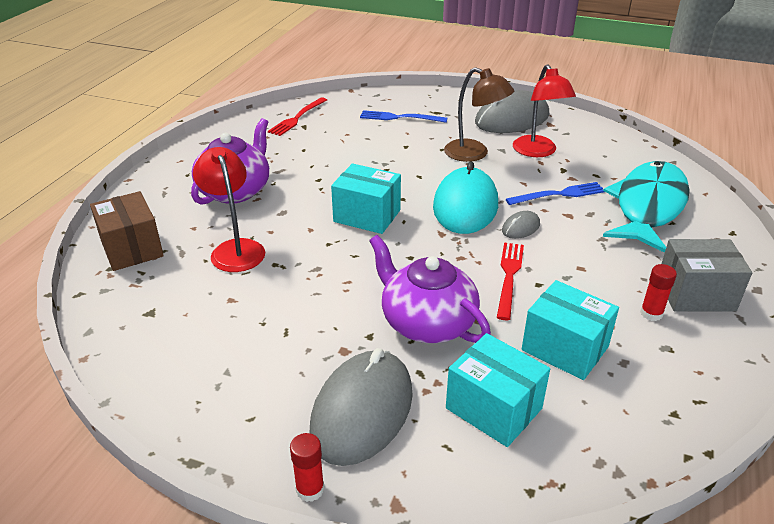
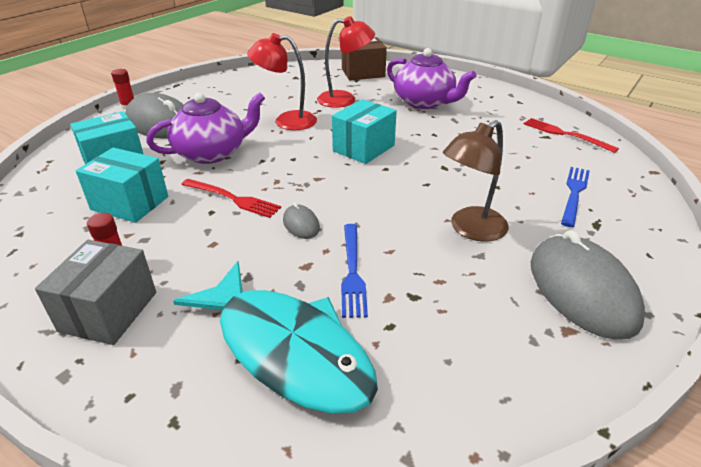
camera: 105 degrees right, 0 degrees up
turquoise mouse [433,161,498,234] -> none
red lamp [513,64,576,157] -> red lamp moved to [247,33,317,130]
turquoise box [522,280,619,380] -> turquoise box turned 60 degrees clockwise [76,148,168,223]

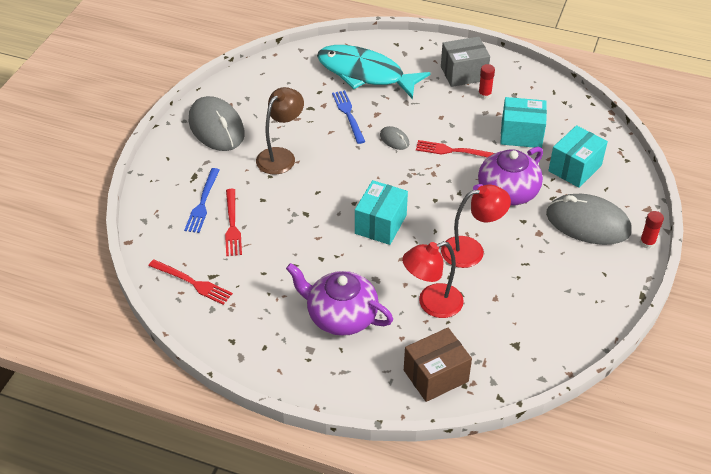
camera: 165 degrees right, 10 degrees up
grey box [35,240,156,345] -> grey box turned 75 degrees clockwise [441,37,490,87]
none -> red fork [225,189,242,256]

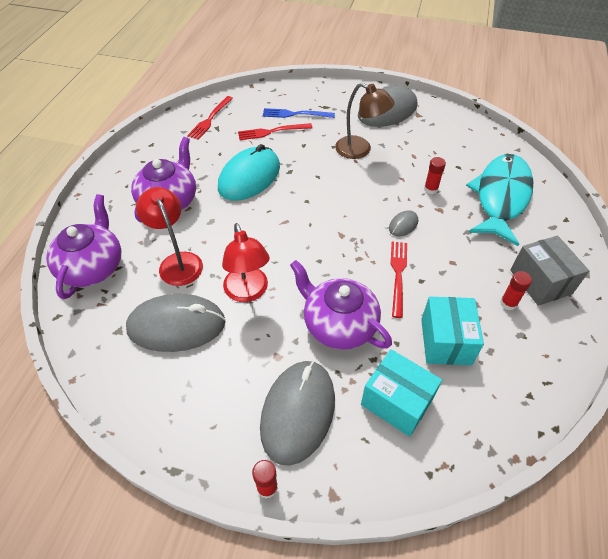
camera: 85 degrees right, 5 degrees up
blue fork [332,90,365,144] -> red glue stick [424,157,446,194]
turquoise box [355,180,408,245] -> none
brown box [404,328,472,402] -> purple teapot [46,194,121,299]
none -> grey mouse [126,294,226,352]
none -> turquoise mouse [218,144,280,201]

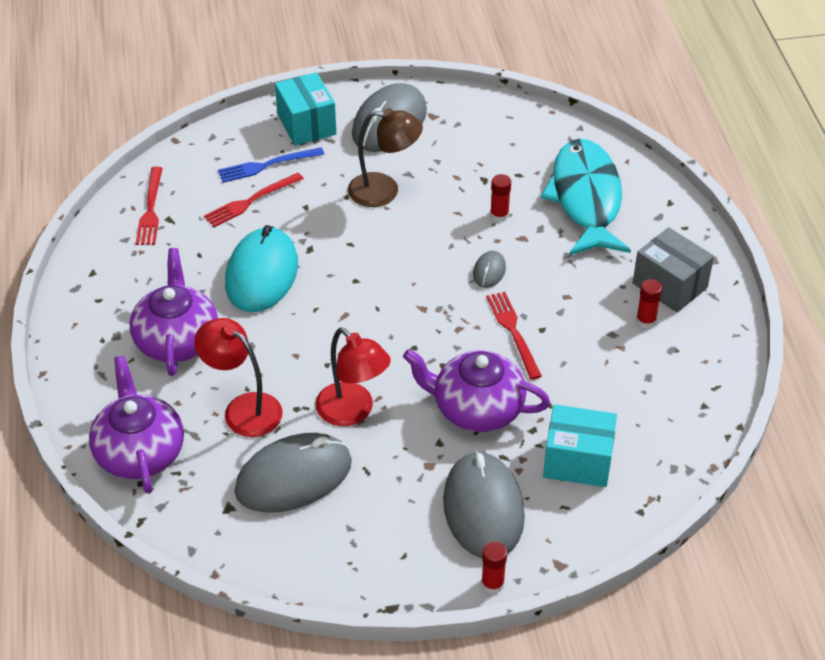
camera: 25 degrees left, 5 degrees down
turquoise box [421,297,484,365] -> turquoise box moved to [275,72,337,146]

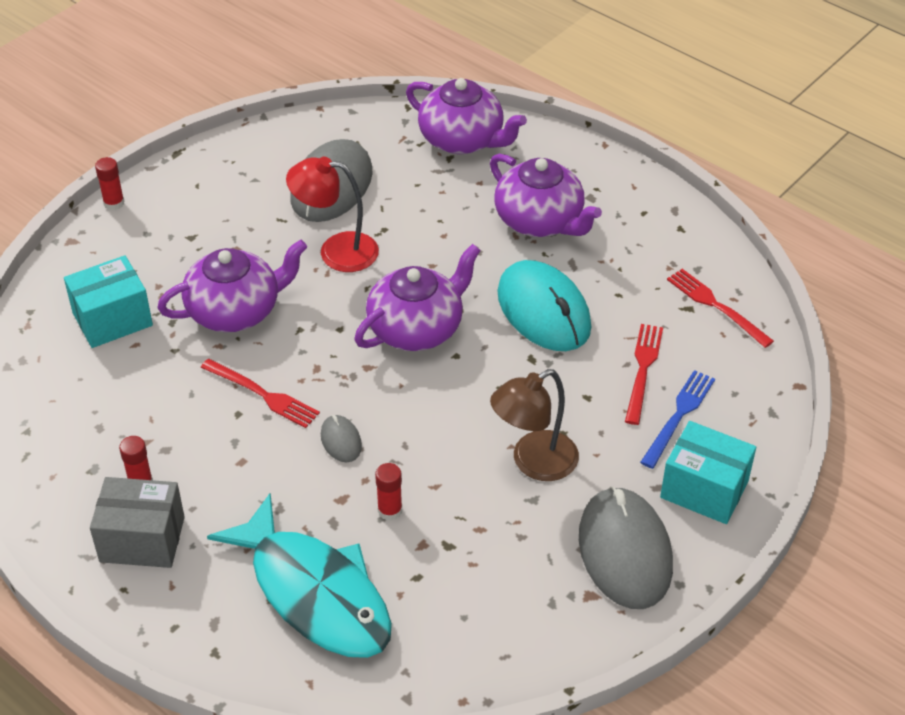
camera: 140 degrees right, 0 degrees up
red lamp [194,318,283,437] -> none
grey mouse [443,451,525,558] -> none
none -> purple teapot [355,244,481,351]

